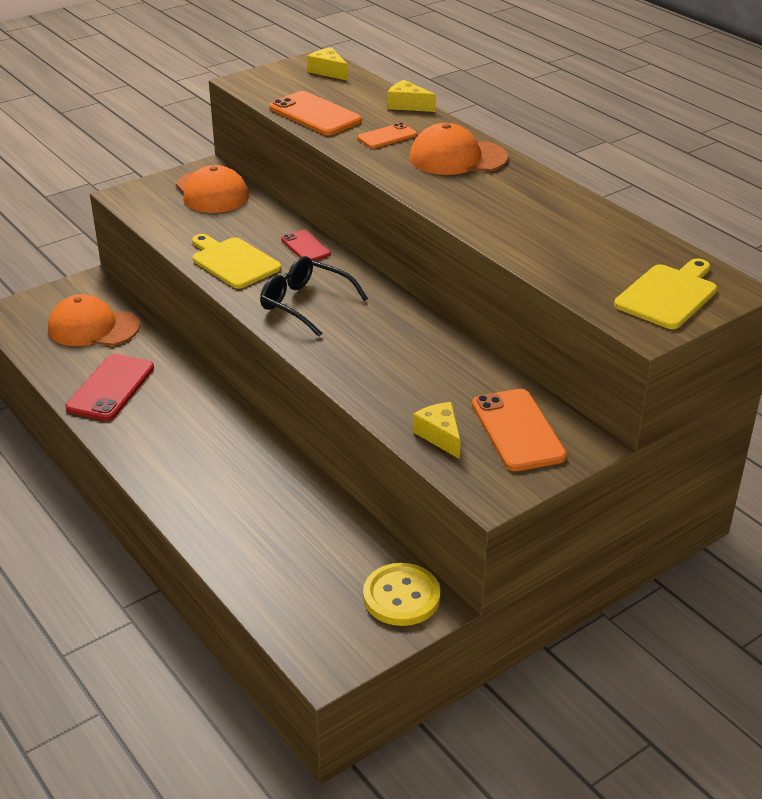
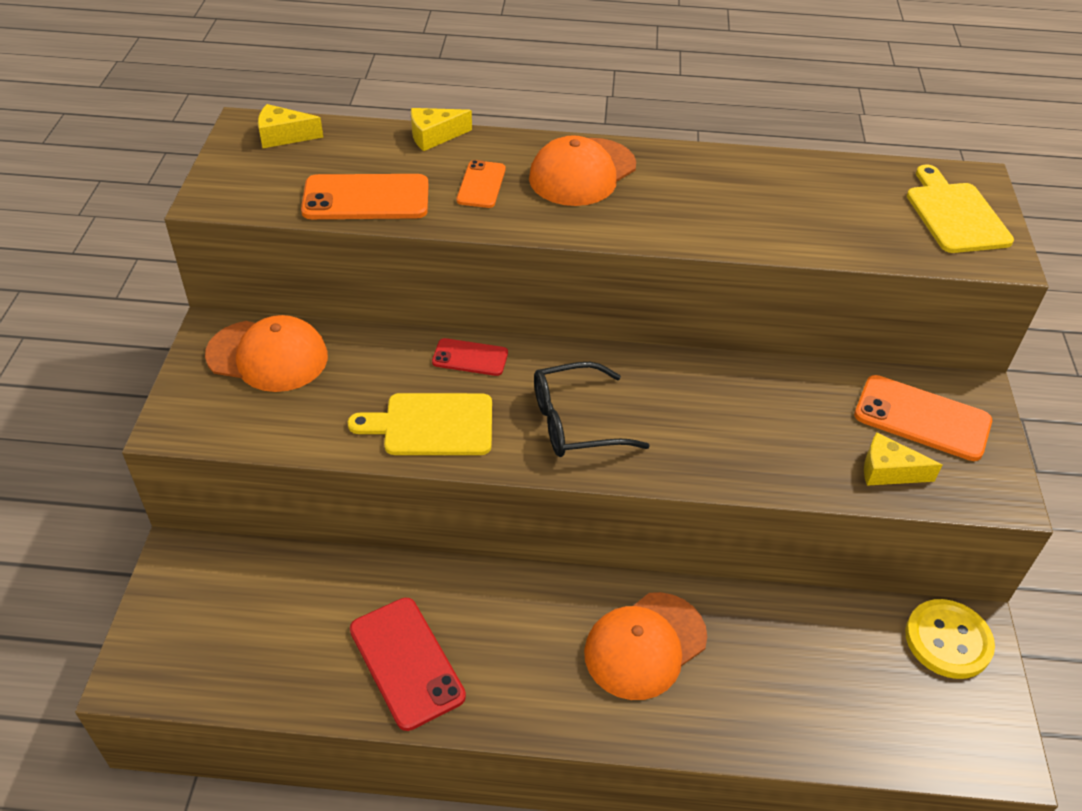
camera: 50 degrees left, 10 degrees up
orange cap [48,294,140,346] -> orange cap moved to [584,592,707,700]

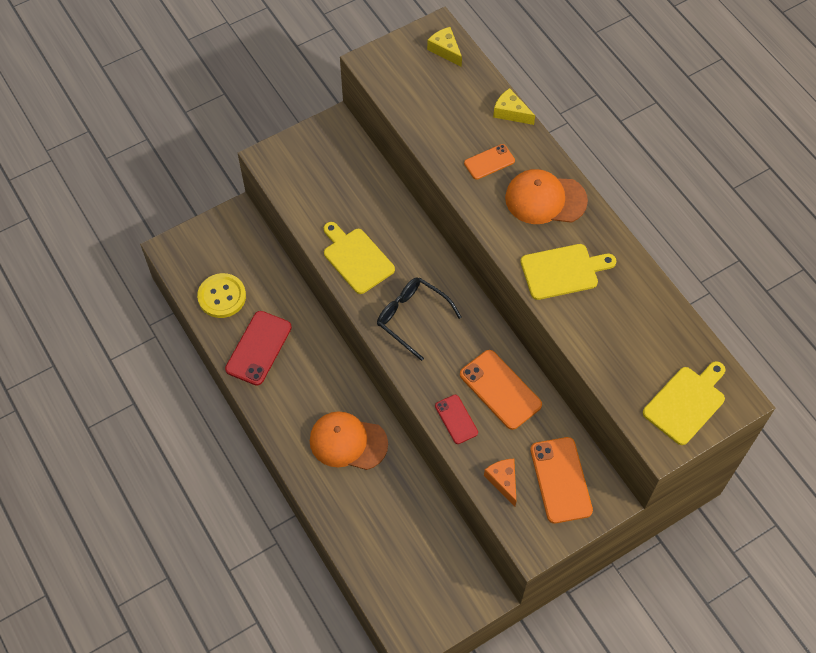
camera: 55 degrees right, 15 degrees up
orange cap [205,315,328,392] -> none
orange phone [301,174,428,219] -> orange phone moved to [460,350,542,430]
red phone [432,338,508,376] -> red phone moved to [435,395,478,444]
yellow cheese [864,433,942,486] -> orange cheese [484,459,516,507]
yellow button [905,599,995,679] -> yellow button moved to [197,273,246,318]
none -> yellow cutting board [520,244,616,300]

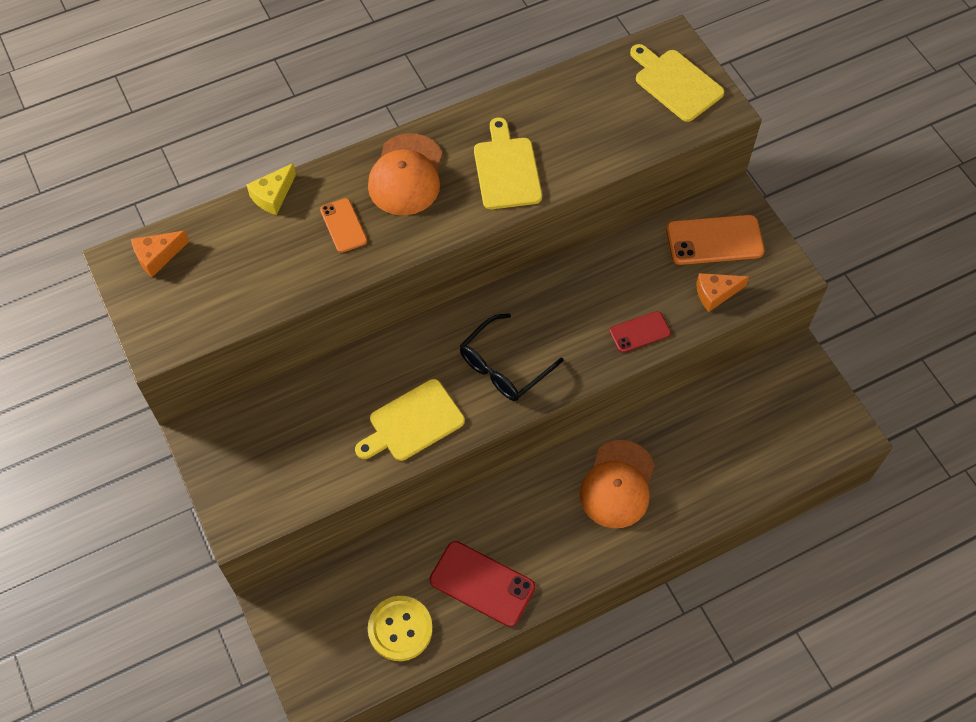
camera: 85 degrees left, 0 degrees up
yellow cheese [427,27,462,67] -> orange cheese [131,231,189,277]
orange phone [460,350,542,430] -> none

